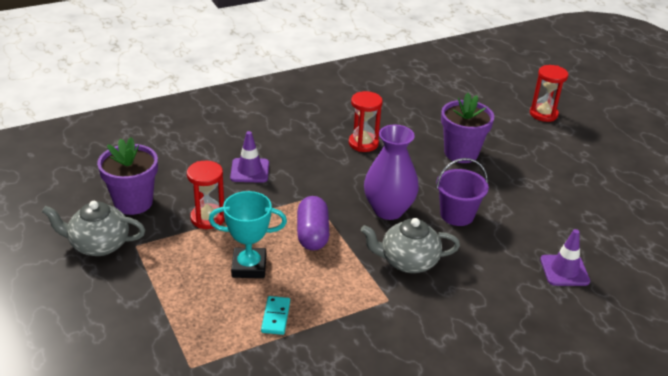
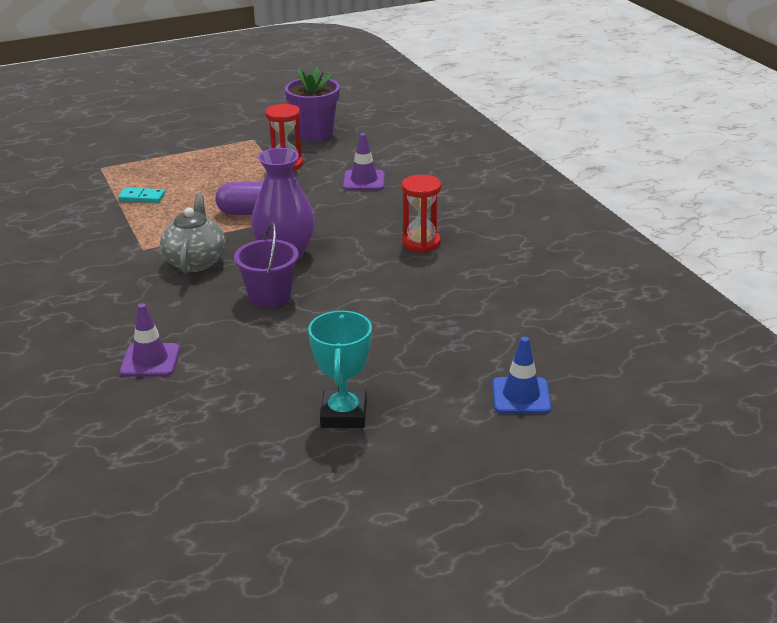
camera: 95 degrees right, 5 degrees down
grey teapot [42,201,145,256] -> none
turquoise trophy [209,191,287,278] -> turquoise trophy moved to [308,311,372,428]
purple flower pot [441,93,494,163] -> none
red hourglass [530,65,568,122] -> blue traffic cone [492,337,551,414]

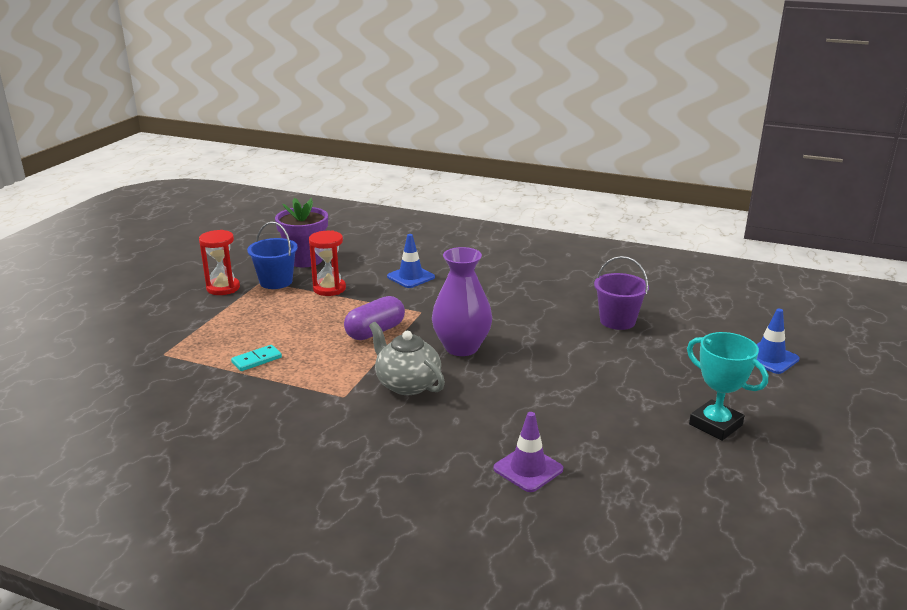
camera: 45 degrees left, 5 degrees down
purple bucket [234,222,299,308] -> purple bucket moved to [594,256,649,330]
purple traffic cone [343,133,385,190] -> blue traffic cone [387,234,435,288]
red hourglass [402,175,441,253] -> red hourglass moved to [199,230,240,295]
none -> blue bucket [247,222,298,289]

